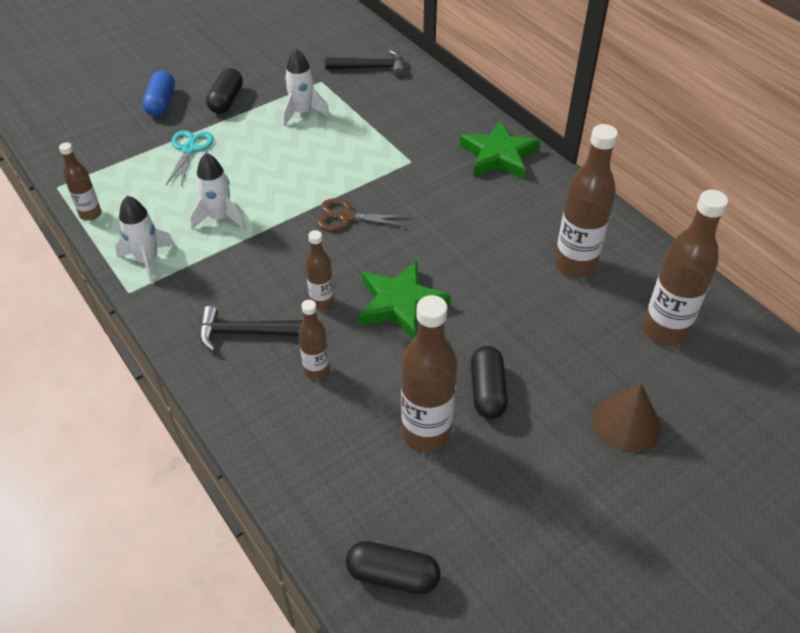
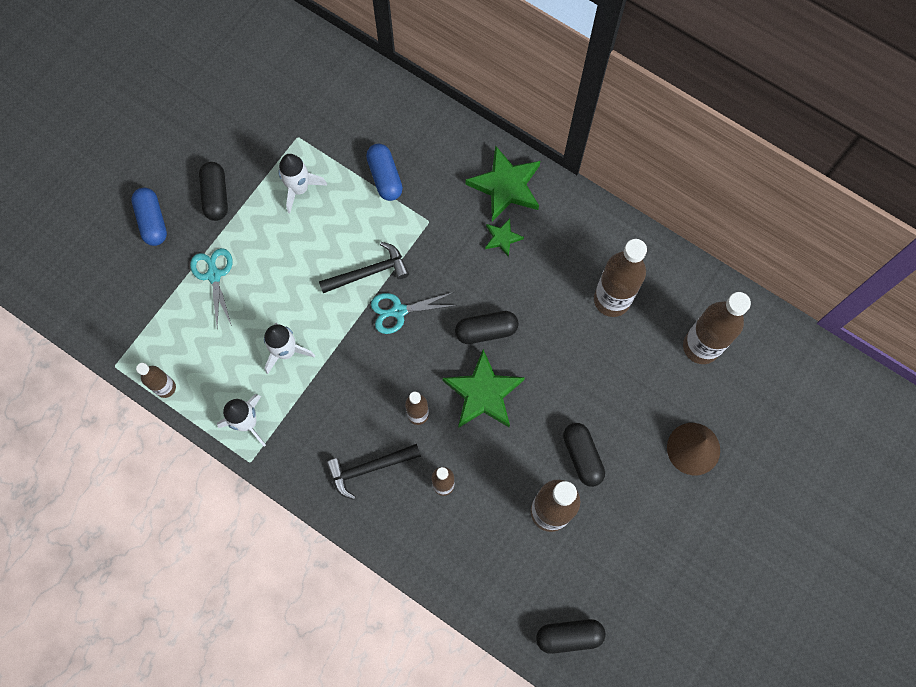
camera: 20 degrees left, 25 degrees up
brown scissors [317,198,410,231] -> turquoise scissors [371,292,457,334]
black hammer [325,50,404,77] -> black hammer moved to [319,242,409,293]
none -> blue capsule [366,144,403,201]
none -> black capsule [455,311,518,344]
none -> green star [485,218,524,257]

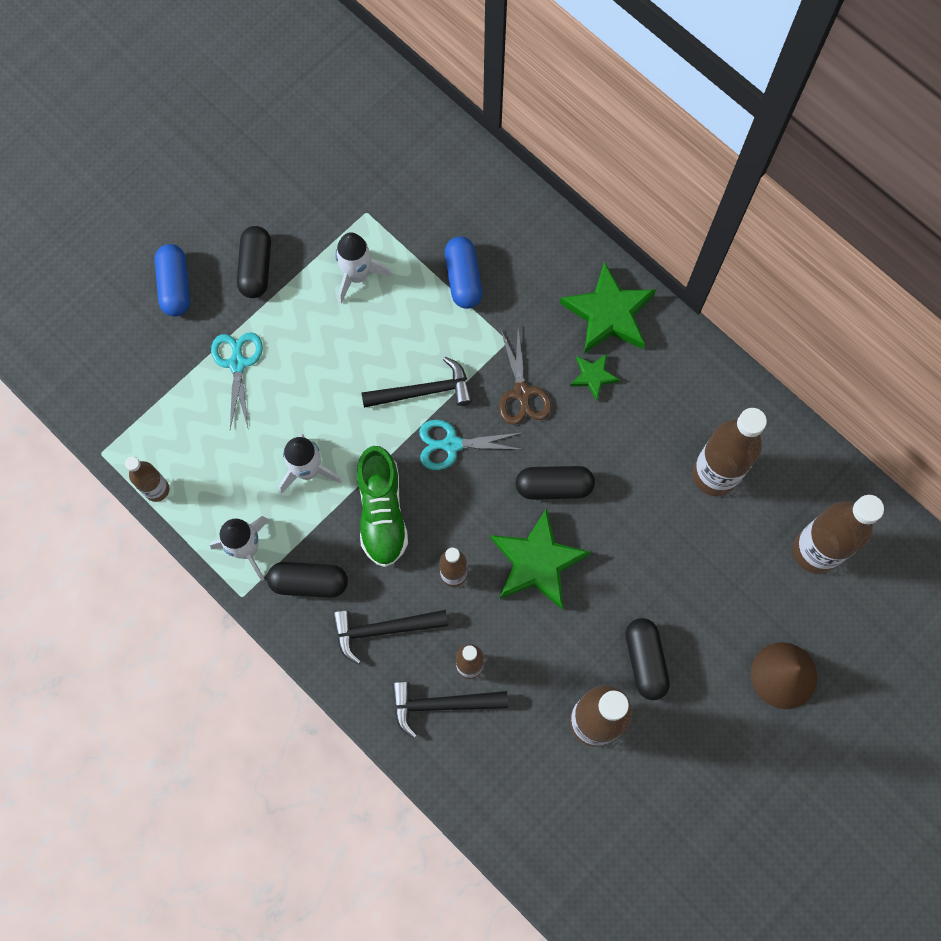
camera: 10 degrees right, 0 degrees up
black capsule [536,619,606,654] -> black capsule moved to [267,562,348,598]
none -> green shoe [357,446,408,567]
none -> black hammer [392,682,508,738]
none -> brown scissors [499,329,551,425]

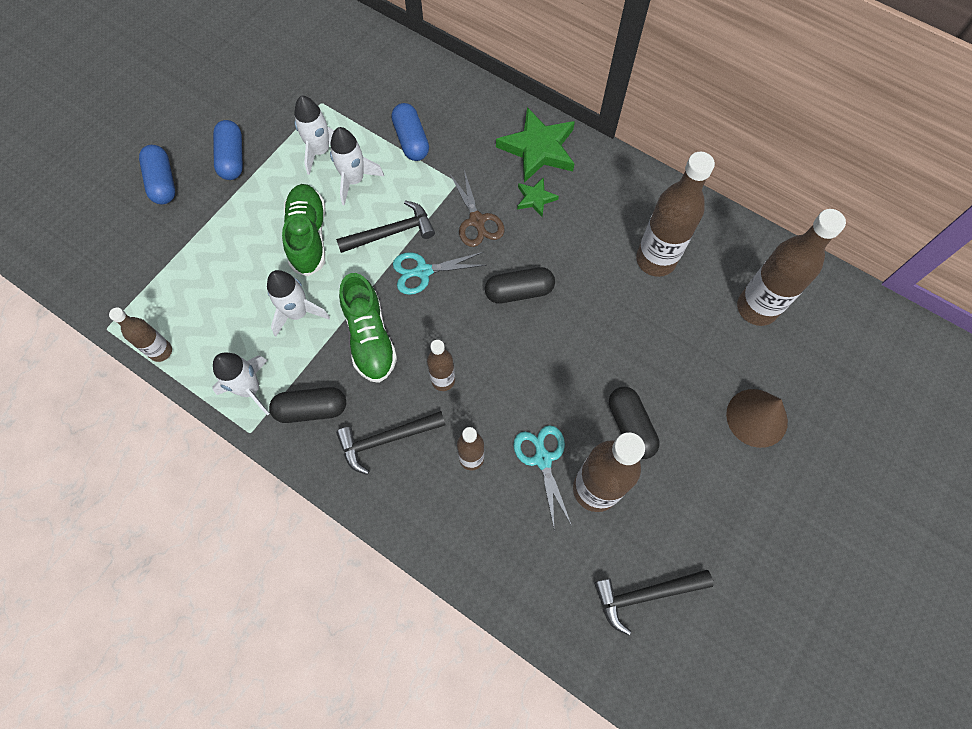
camera: 10 degrees left, 5 degrees down
turquoise scissors [211,332,263,429] -> turquoise scissors moved to [513,425,572,527]
black capsule [237,226,271,298] -> blue capsule [213,120,243,180]
black hammer [392,682,508,738] -> black hammer moved to [594,570,714,635]
green star [490,508,591,609] -> none
none -> green shoe [282,184,326,277]
none -> white rocket [330,127,384,205]

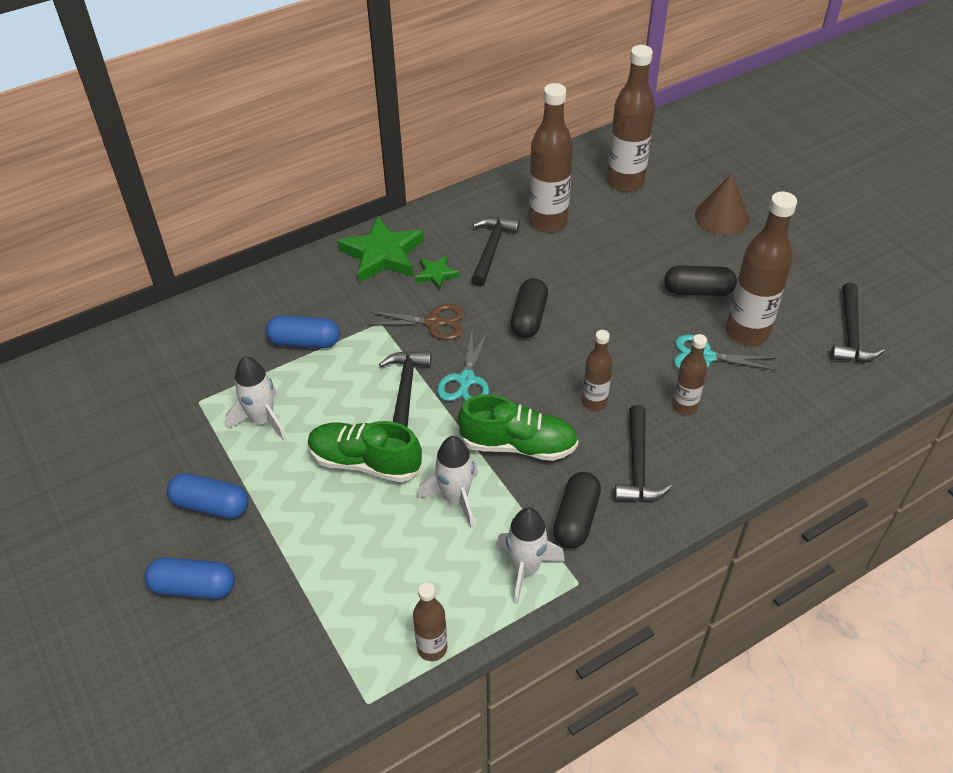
camera: 65 degrees left, 20 degrees down
white rocket [330,127,384,205] -> none
none -> black hammer [471,217,520,287]

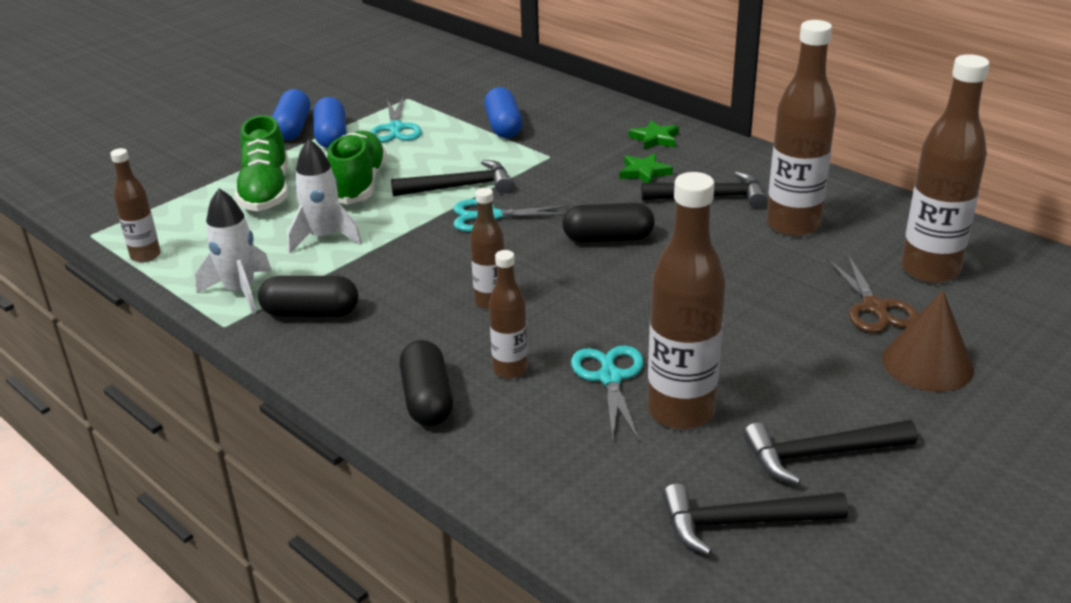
camera: 75 degrees right, 15 degrees down
blue capsule [144,557,235,599] -> blue capsule moved to [313,97,346,148]
white rocket [225,356,286,441] -> turquoise scissors [370,96,422,143]
green star [337,216,424,283] -> green star [629,120,679,150], size x0.51
brown scissors [367,304,465,340] -> brown scissors moved to [827,255,919,333]
green shoe [458,394,579,461] -> green shoe moved to [235,115,288,211]
black hammer [614,405,672,501] -> black hammer moved to [743,420,917,485]
black capsule [664,265,737,296] -> black capsule moved to [399,340,453,426]

